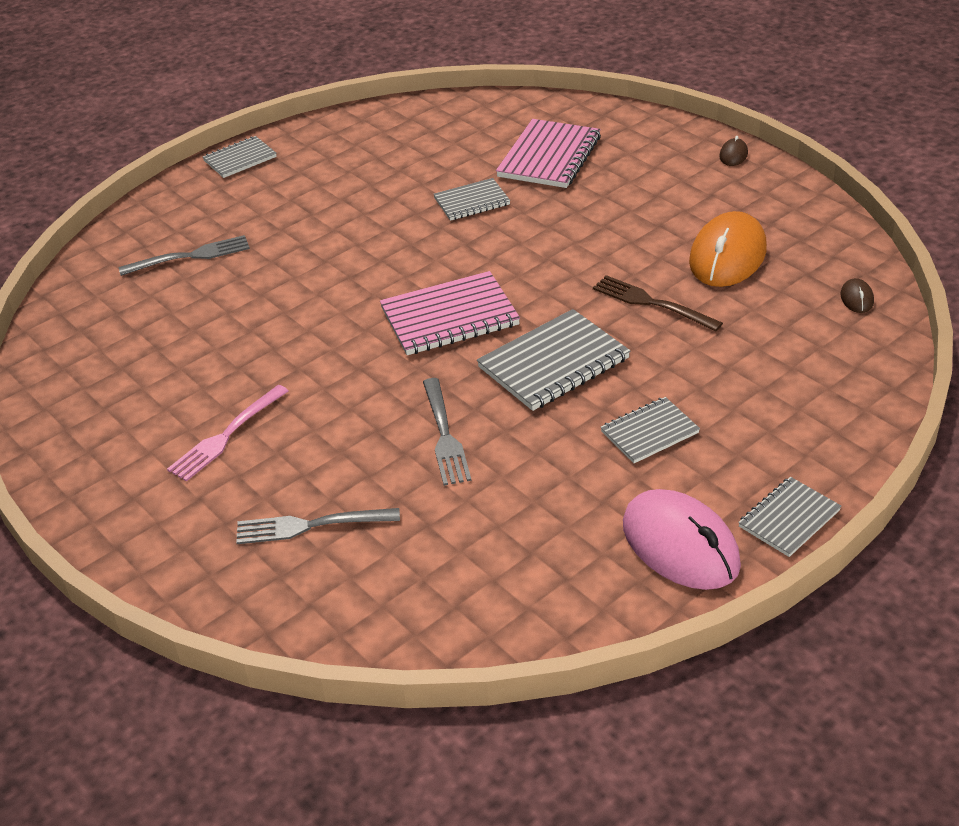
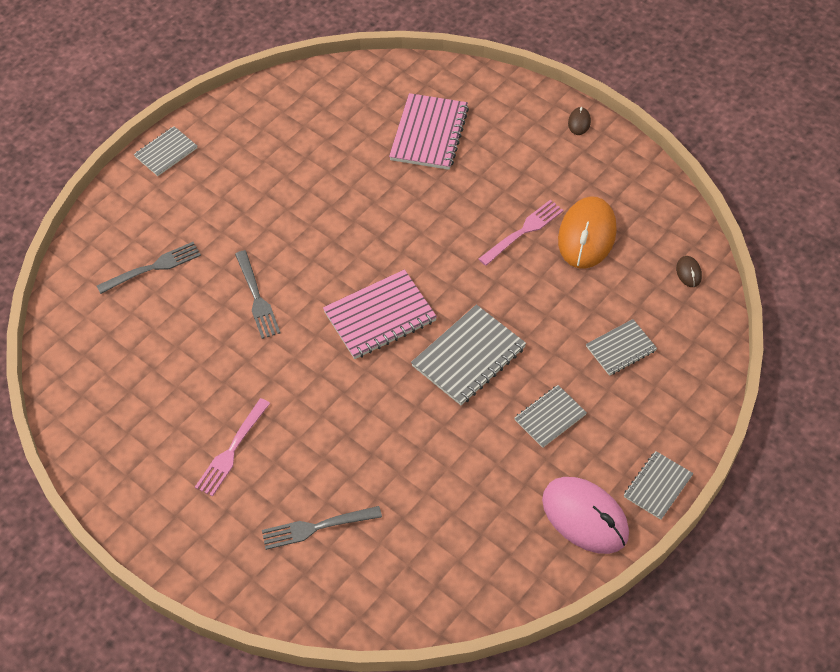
camera: 10 degrees left, 15 degrees up
grey fork [423,378,471,486] -> grey fork moved to [235,250,280,339]
grey notebook [433,178,510,221] -> grey notebook moved to [586,319,657,376]
brown fork [593,275,723,332] -> none
none -> pink fork [479,200,564,266]

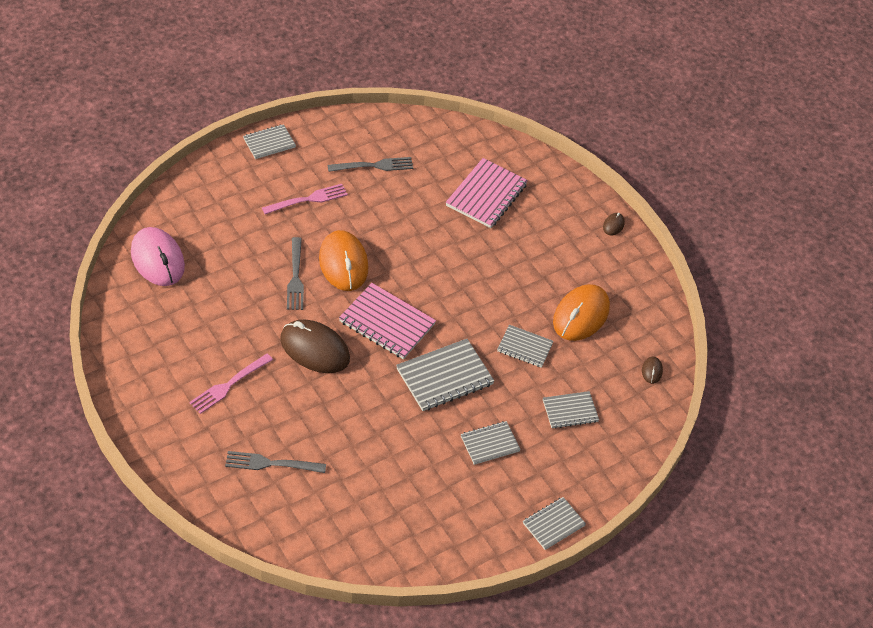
camera: 10 degrees right, 5 degrees down
grey fork [97,242,201,294] -> grey fork moved to [327,157,413,172]
pink notebook [323,269,437,359] -> pink notebook turned 45 degrees clockwise [339,283,436,359]
pink fork [479,200,564,266] -> pink fork moved to [262,184,348,214]
pink mouse [542,477,629,554] -> pink mouse moved to [131,227,185,286]
none -> brown mouse [280,320,350,373]
none -> orange mouse [319,230,369,291]
none -> grey notebook [497,325,554,368]

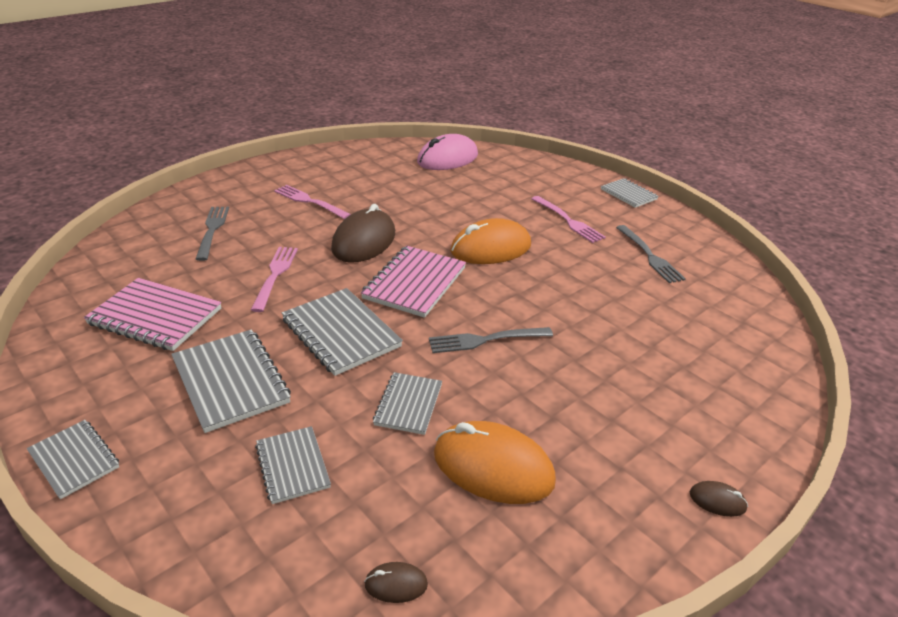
camera: 85 degrees right, 15 degrees down
grey fork [287,237,304,310] -> grey fork moved to [429,327,553,353]
pink notebook [446,158,528,228] -> pink notebook moved to [84,278,221,351]
grey notebook [461,421,521,465] -> grey notebook [171,329,291,433], size x1.65
none -> pink fork [251,247,298,312]

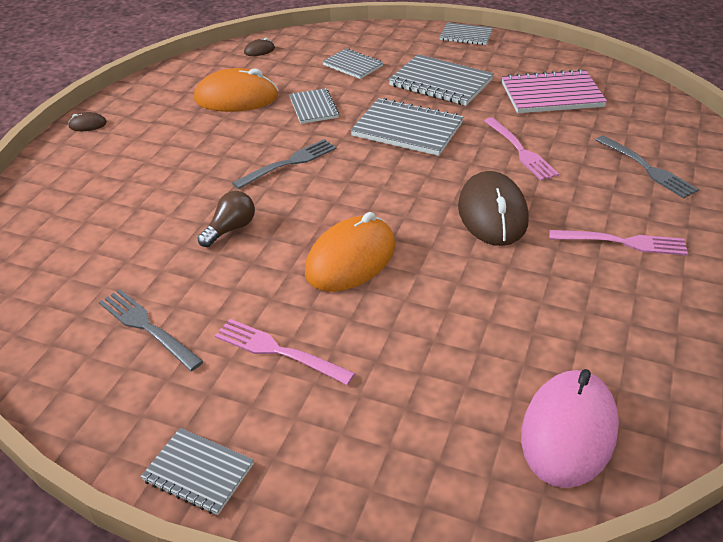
camera: 155 degrees right, 5 degrees up
pink notebook [361,246,466,318] -> none
none -> brown light bulb [197,191,255,247]

